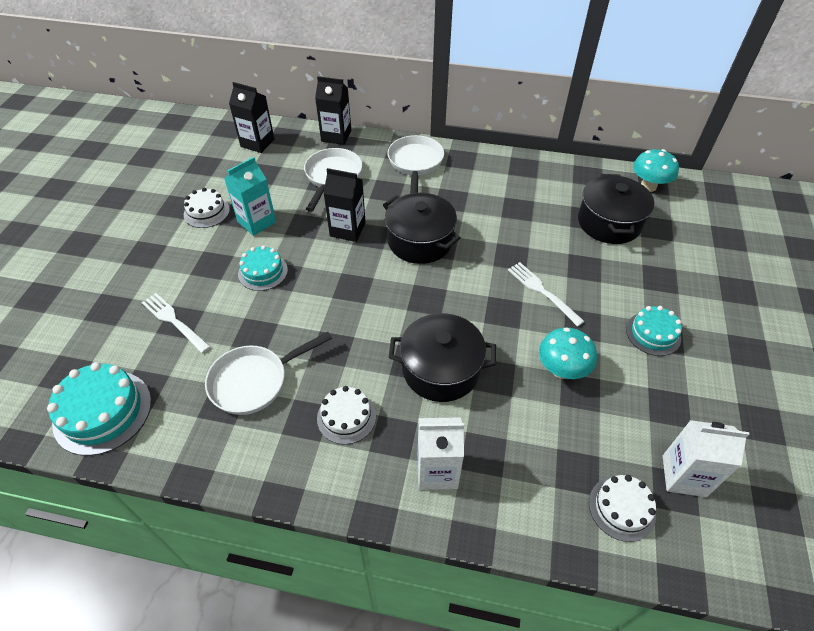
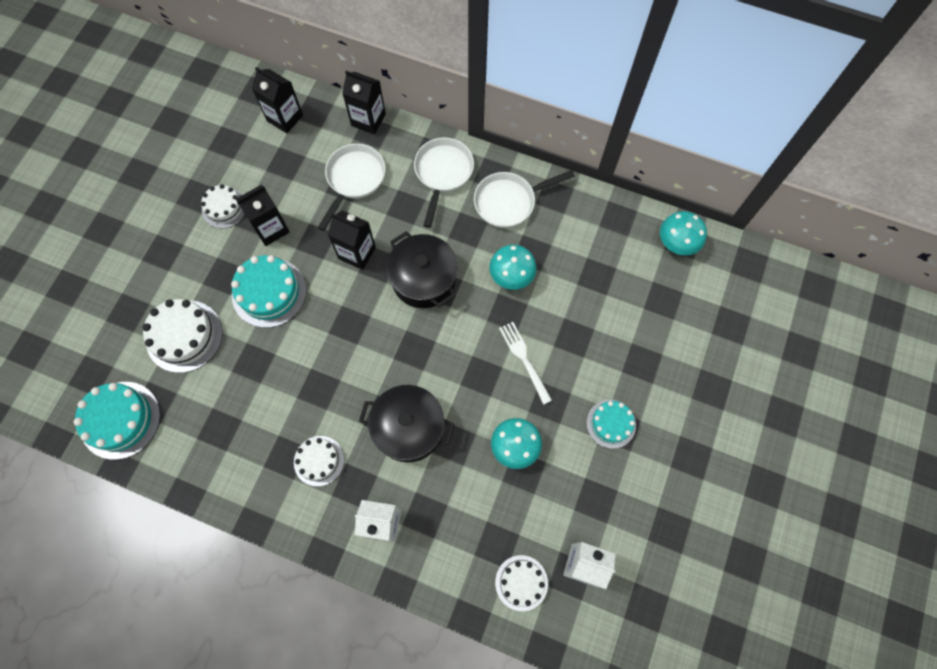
camera: 10 degrees right, 20 degrees up
white fork [141,293,211,353] -> white cake [142,299,223,373]
white pan [205,332,332,415] -> white pan moved to [474,170,575,228]
turquoise carton [224,157,276,236] -> black carton [235,185,290,246]
turquoise cake [238,245,288,291] -> turquoise cake [231,255,307,328], size x1.60
black pot [578,174,654,244] -> none
none -> turquoise mushroom [490,245,537,290]

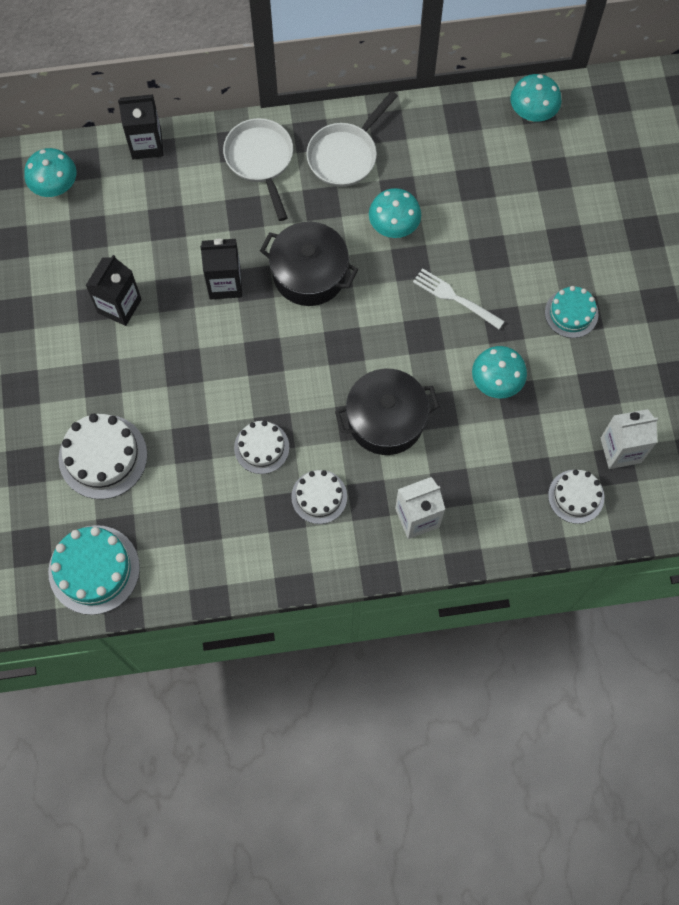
camera: 30 degrees left, 0 degrees up
white cake [201,184,245,229] -> white cake moved to [234,421,289,474]
turquoise cake [231,255,307,328] -> none
black carton [252,67,303,133] -> turquoise mushroom [24,148,76,197]
white pan [318,144,385,231] -> none

